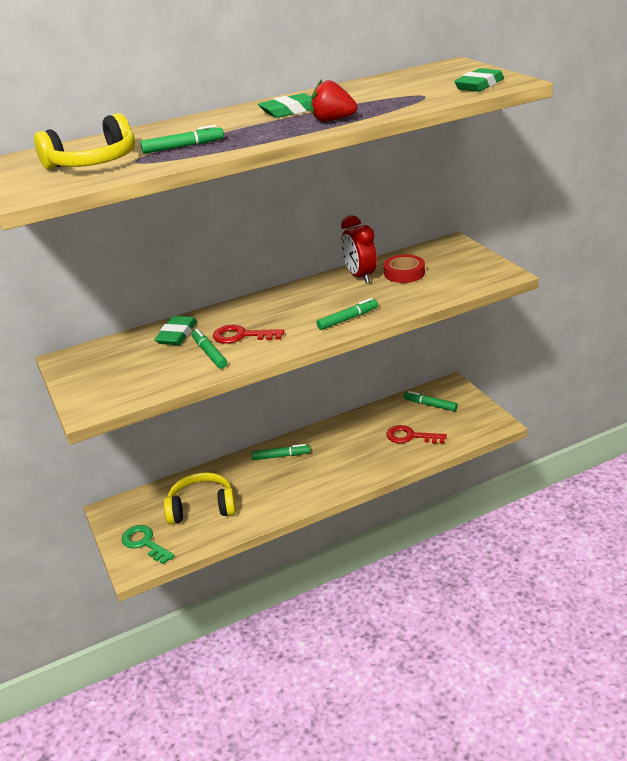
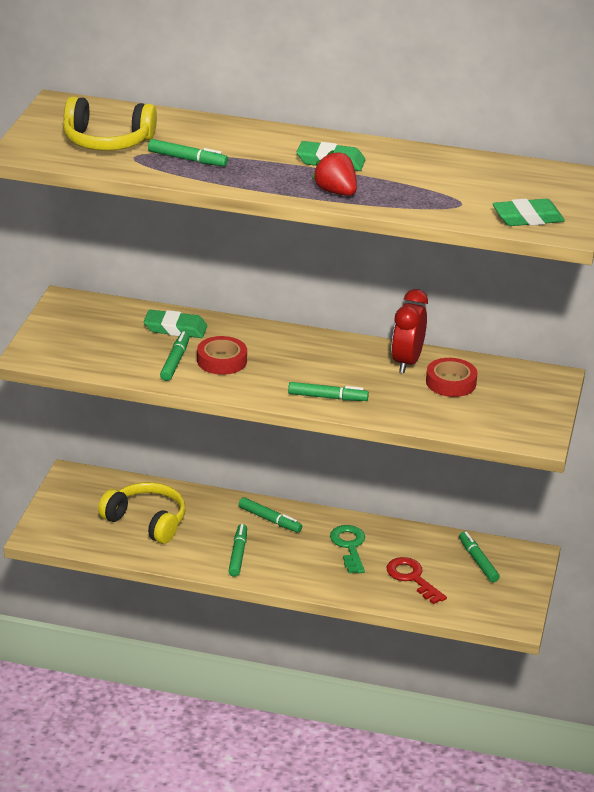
camera: 35 degrees right, 0 degrees up
green key [122,525,175,565] -> green key moved to [330,525,365,573]
green eraser [154,316,197,345] -> green eraser turned 45 degrees clockwise [144,310,207,338]
red key [213,325,284,344] -> red tape [197,336,247,375]
none -> green marker [228,524,247,577]

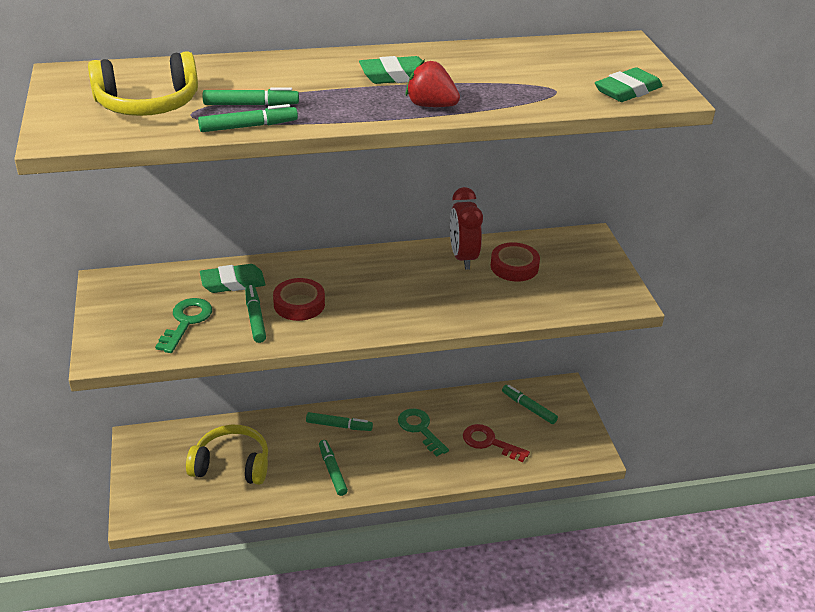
camera: 25 degrees left, 5 degrees up
green marker [288,382,369,401] -> green marker moved to [198,104,298,132]
none -> green key [155,298,212,353]

